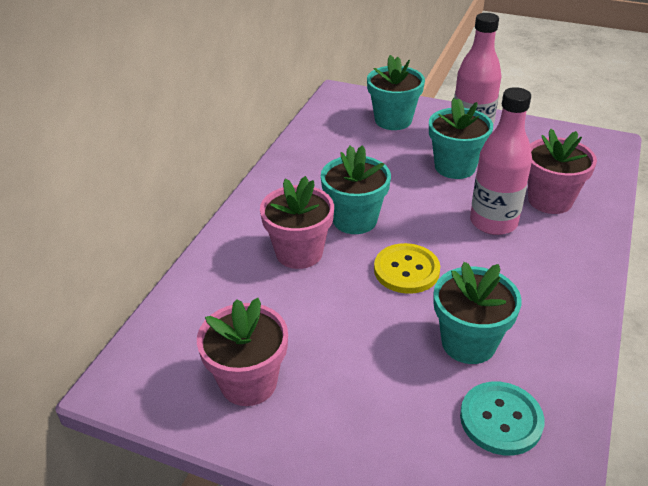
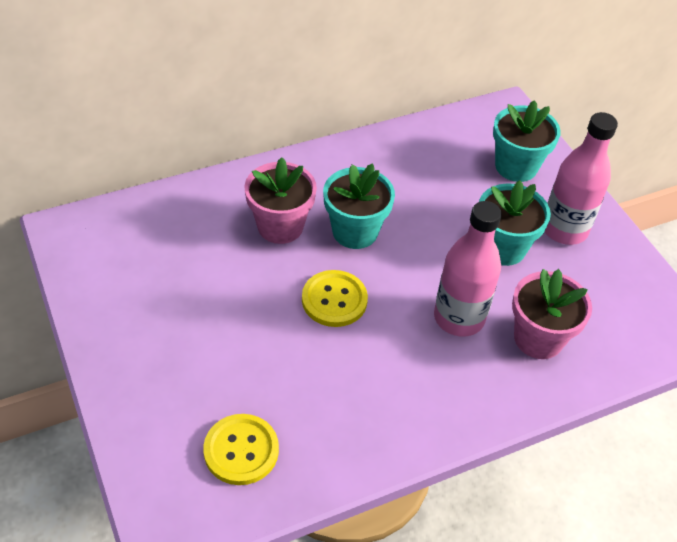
camera: 40 degrees right, 10 degrees up
pink flower pot [197,298,288,406] -> none
turquoise flower pot [433,262,522,364] -> none
turquoise button [460,382,544,456] -> yellow button [203,414,279,485]

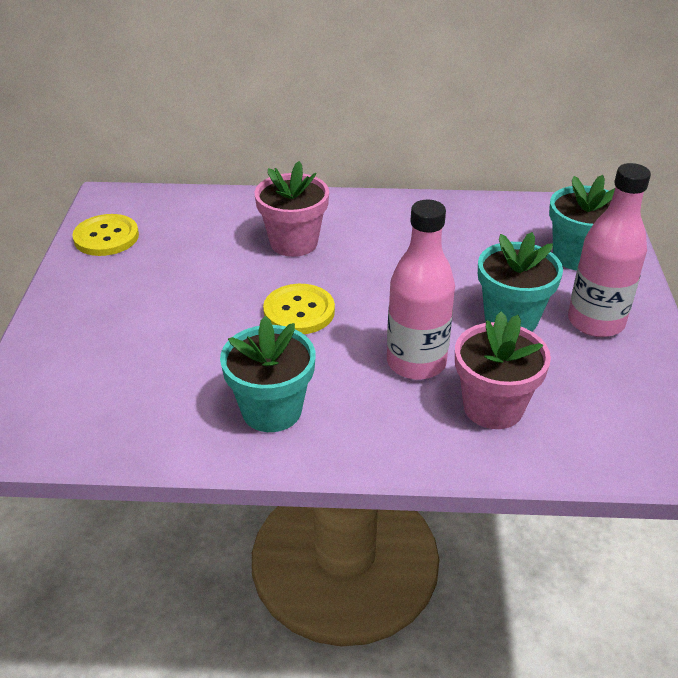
camera: 30 degrees right, 10 degrees down
yellow button [203,414,279,485] -> yellow button moved to [73,214,139,256]
turquoise flower pot [323,163,395,249] -> turquoise flower pot moved to [220,316,315,432]

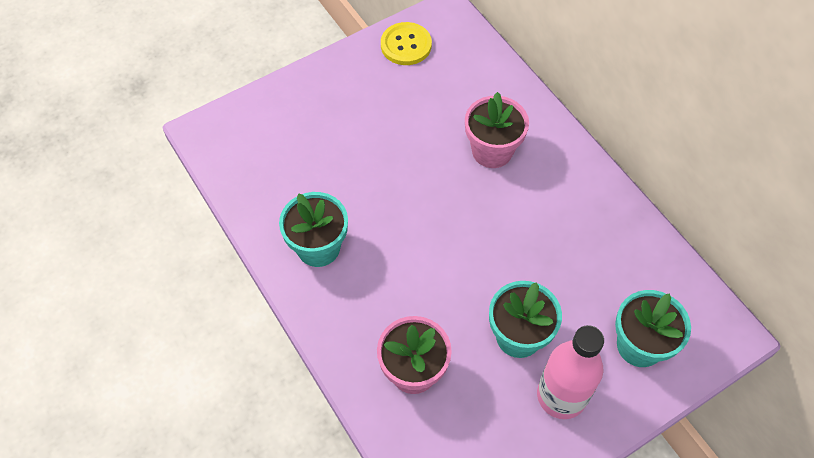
camera: 55 degrees right, 20 degrees up
yellow button [263,284,335,334] -> none
pink bottle [387,200,455,380] -> none

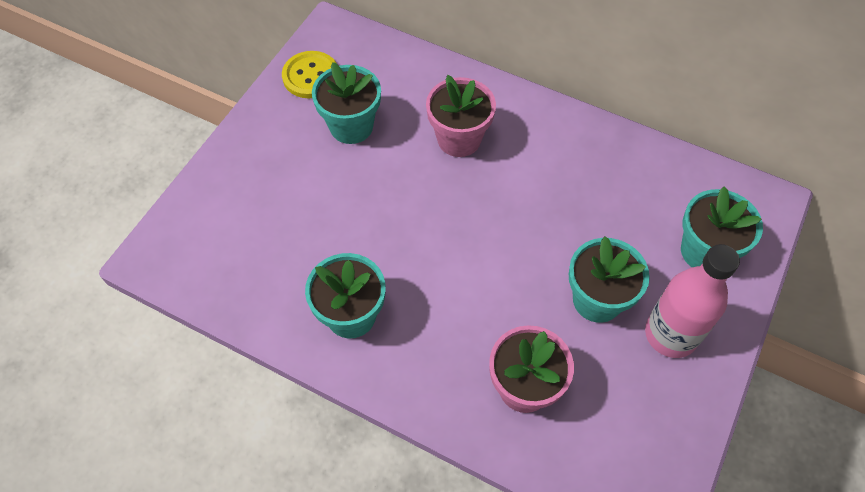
camera: 30 degrees left, 0 degrees up
none -> turquoise flower pot [312,62,381,144]

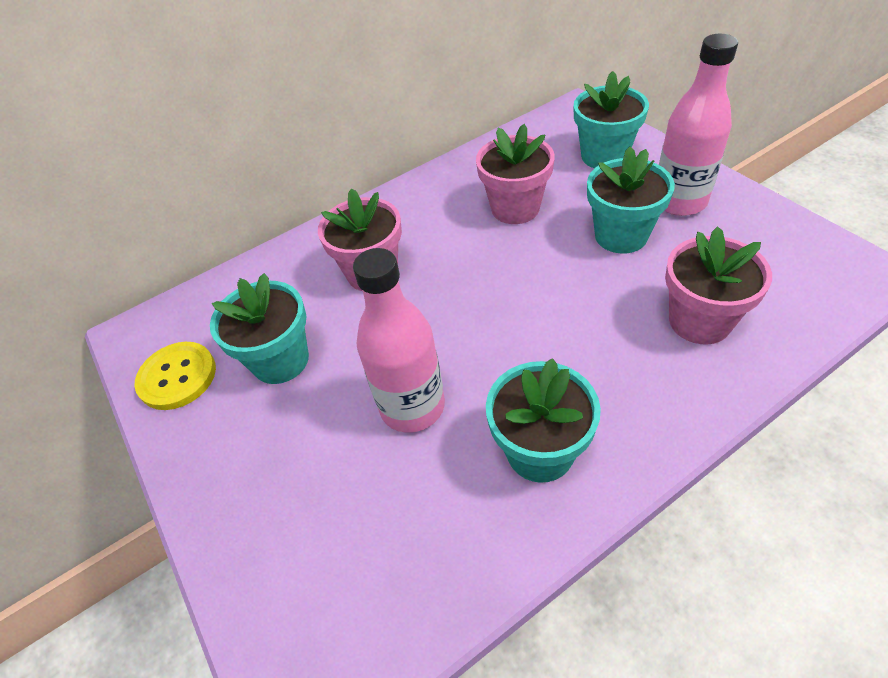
camera: 55 degrees left, 10 degrees down
none -> pink bottle [353,248,445,433]
none -> pink flower pot [476,124,555,224]

